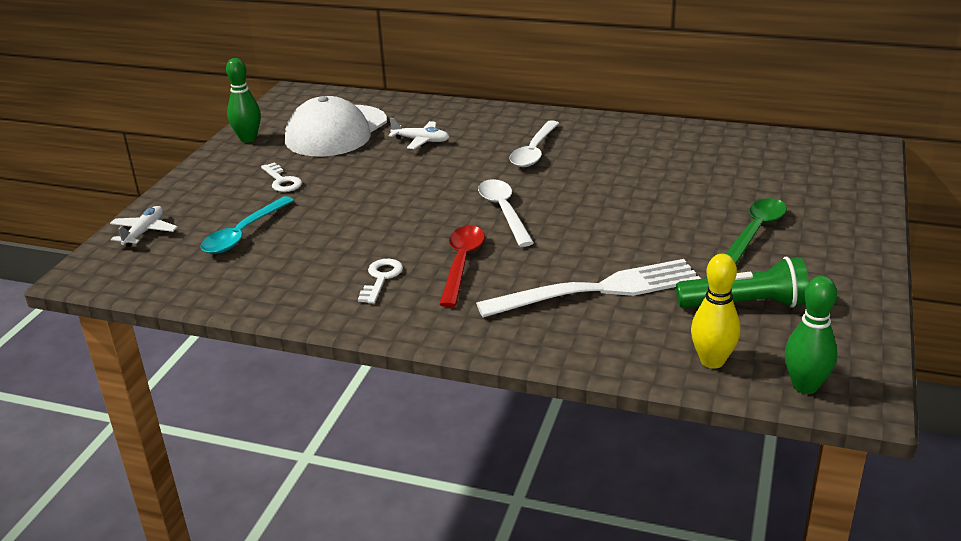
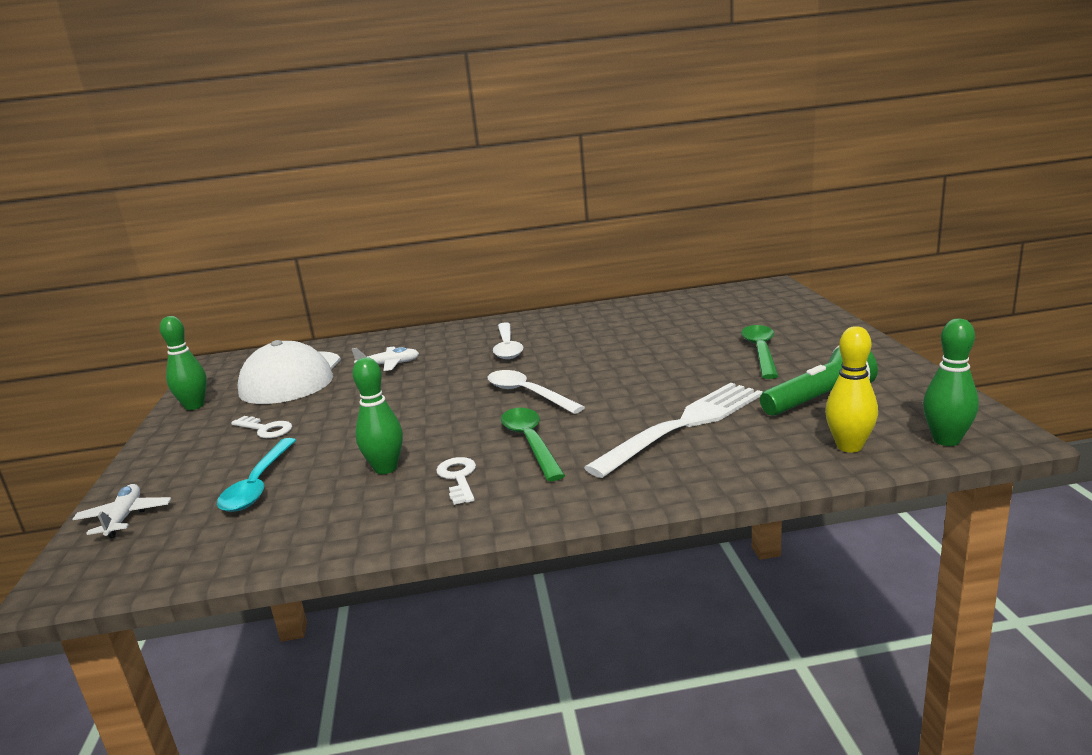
camera: 25 degrees left, 10 degrees down
red spoon [439,226,485,307] -> green spoon [501,408,565,481]
none -> green bowling pin [353,357,403,474]

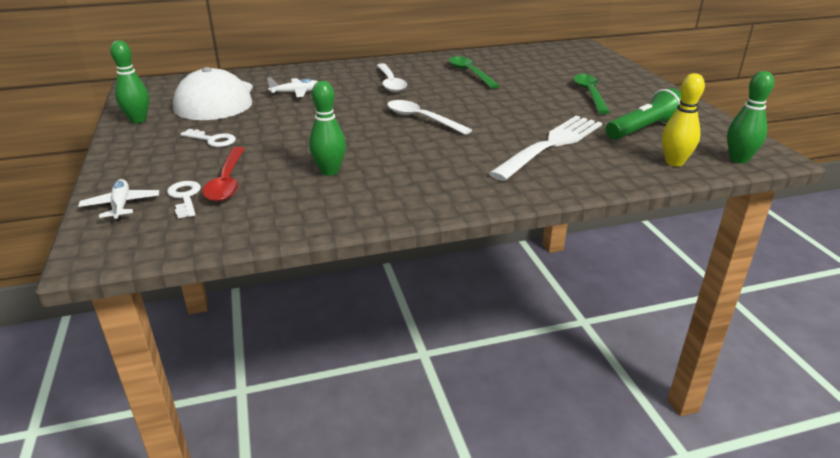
camera: 10 degrees left, 10 degrees up
turquoise spoon [217,438,296,512] -> red spoon [202,147,245,202]
white key [436,457,476,505] -> white key moved to [167,181,201,218]
green spoon [501,408,565,481] -> green spoon moved to [449,56,500,89]

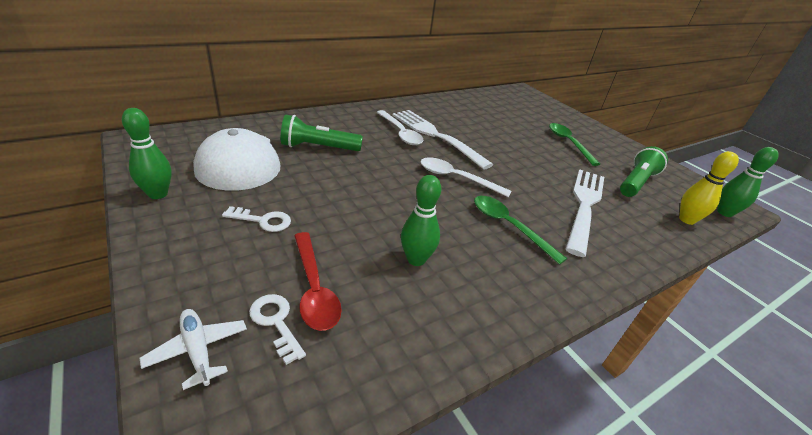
camera: 20 degrees left, 5 degrees up
white plane [267,77,318,97] -> green flashlight [281,115,363,151]
green spoon [449,56,500,89] -> green spoon moved to [474,196,567,265]
none -> white fork [392,110,493,169]

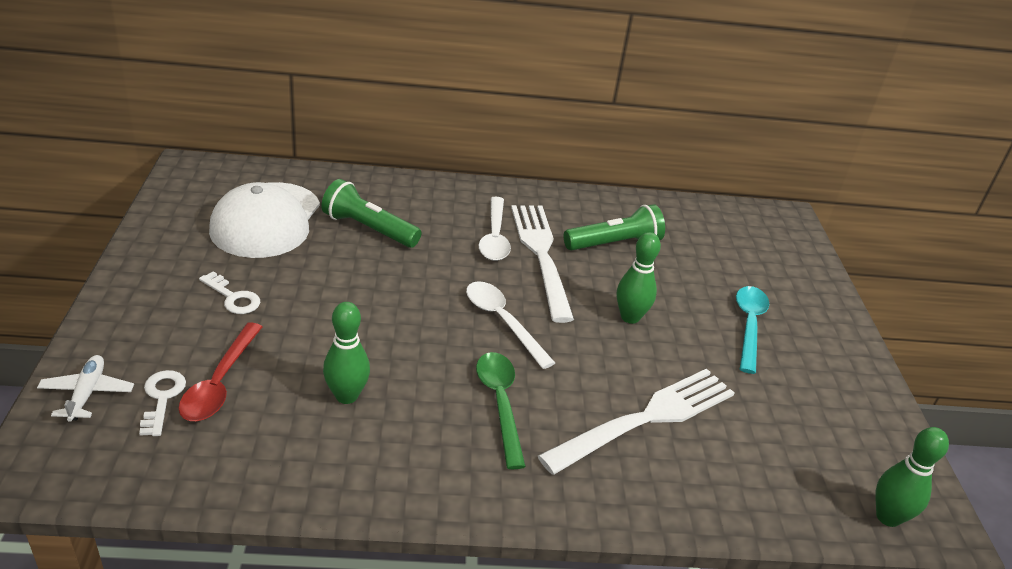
camera: 30 degrees right, 0 degrees up
green bowling pin [122,108,172,199] -> green bowling pin moved to [617,232,661,324]
green spoon [549,123,600,166] -> turquoise spoon [736,286,769,374]
green flashlight [620,146,668,197] -> green flashlight moved to [564,204,665,250]
yellow bowling pin [679,151,739,225] -> none

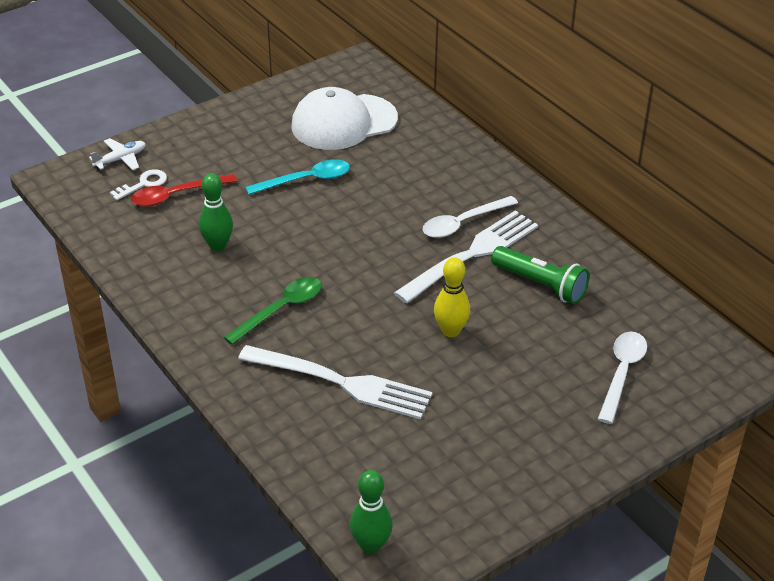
camera: 60 degrees right, 5 degrees up
white key [199,271,260,314] -> none
green flashlight [321,179,422,248] -> none
white spoon [466,281,555,369] -> white spoon moved to [598,332,647,424]
green bowling pin [617,232,661,324] -> yellow bowling pin [434,257,470,337]
turquoise spoon [736,286,769,374] -> turquoise spoon moved to [245,159,350,195]

